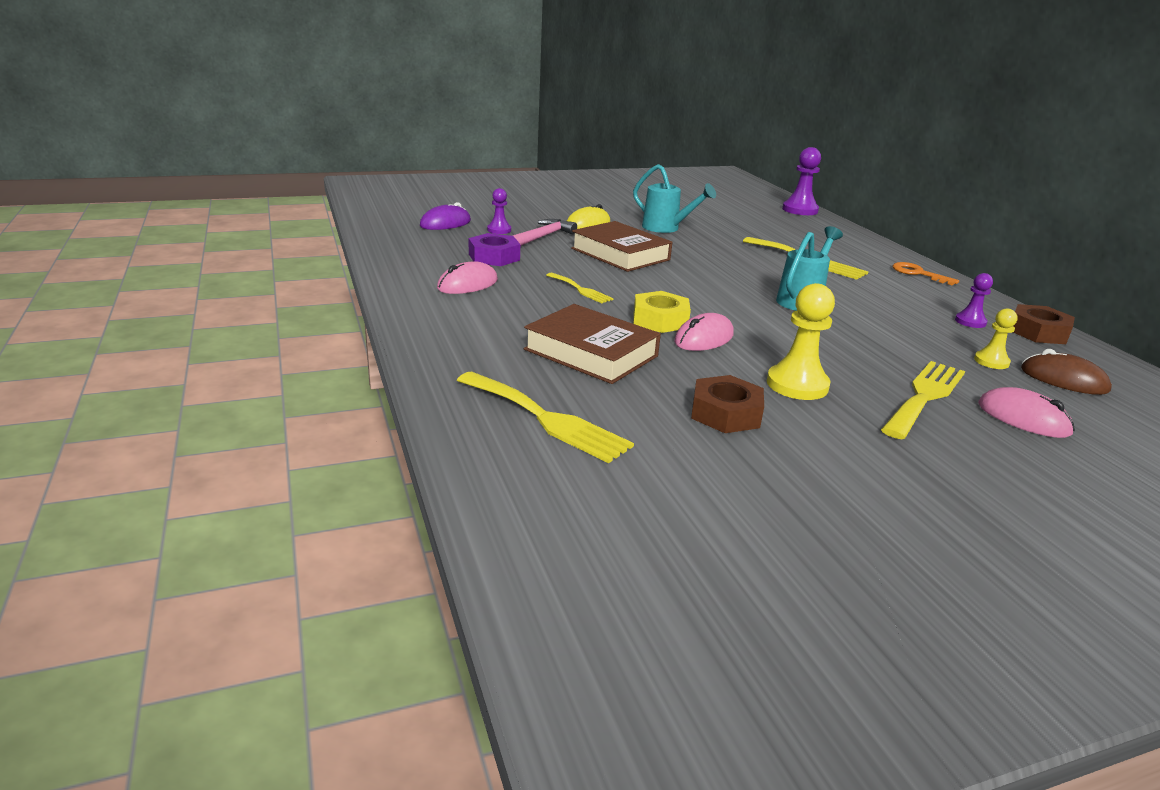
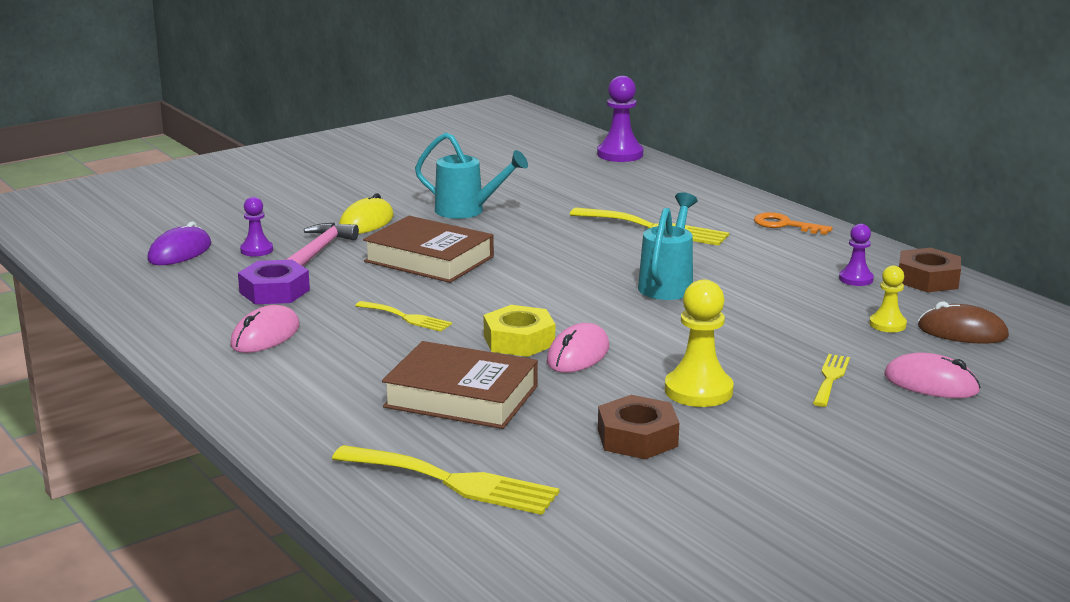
camera: 15 degrees left, 5 degrees down
yellow fork [881,361,965,439] -> yellow fork [813,354,850,407], size x0.57

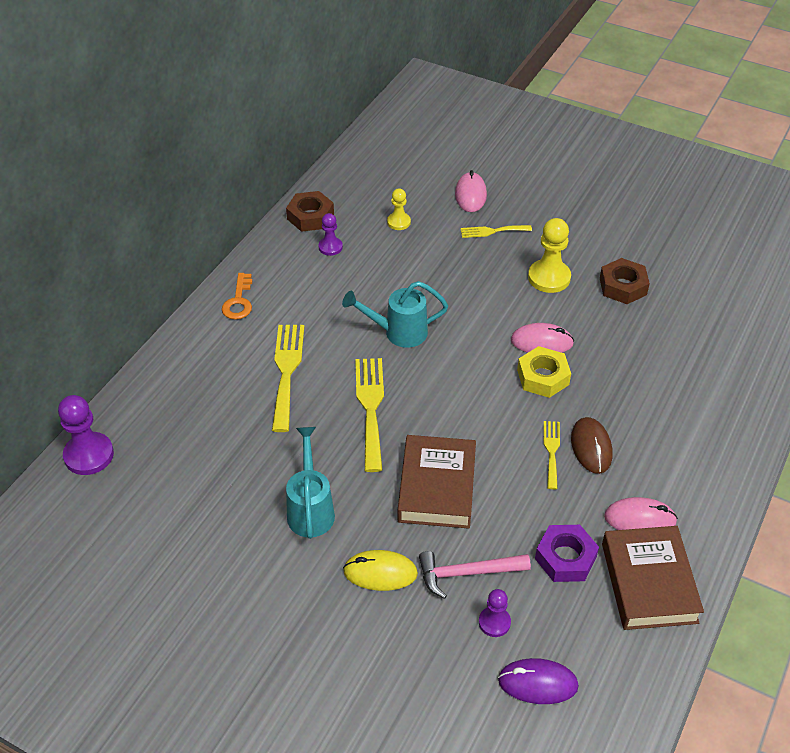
camera: 115 degrees left, 25 degrees up
yellow fork [332,445,559,515] -> yellow fork moved to [355,358,384,472]
brown book [382,341,538,429] -> brown book moved to [602,526,704,630]
brown mouse [918,301,1009,344] -> brown mouse moved to [571,417,612,474]

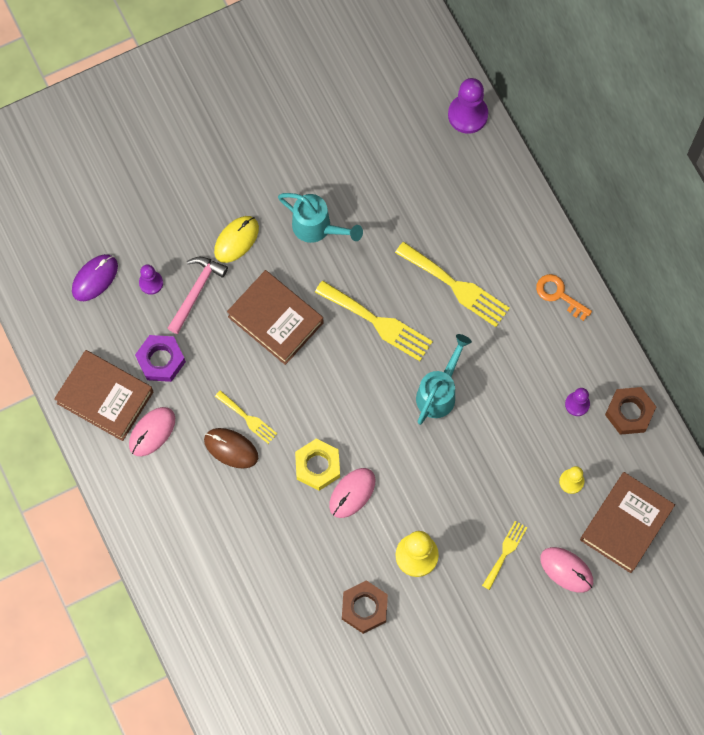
camera: 125 degrees right, 25 degrees up
none -> brown book [580,472,675,573]

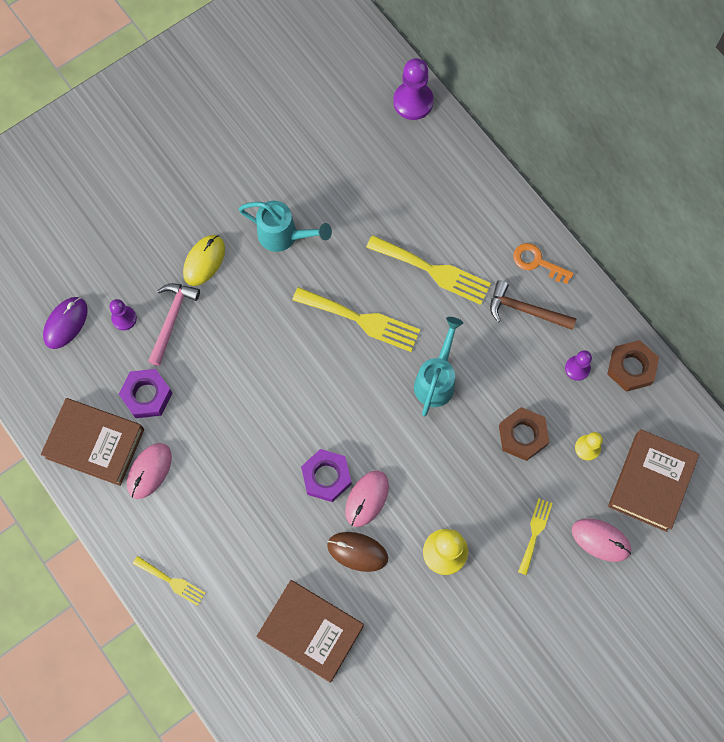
camera: 10 degrees left, 0 degrees up
brown mouse [204,428,258,469] -> brown mouse moved to [327,532,388,572]
yellow fork [215,390,277,444] -> yellow fork moved to [133,556,205,606]
brown book [227,270,323,365] -> brown book moved to [256,580,364,683]
yellow nut [295,439,340,491] -> purple nut [301,449,352,502]
brown nut [342,580,388,634] -> brown nut moved to [499,407,549,461]
none -> brown hammer [490,280,577,330]

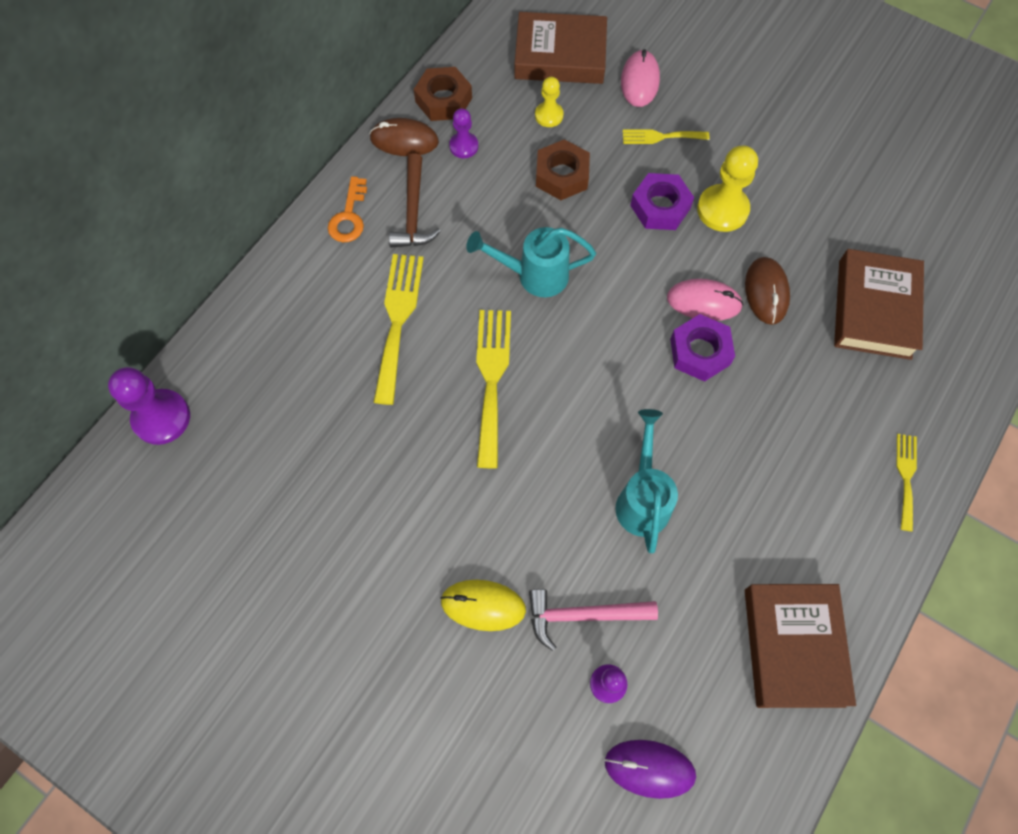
camera: 110 degrees left, 5 degrees down
purple nut [119,369,172,418] -> purple nut moved to [630,173,694,230]
pink mouse [127,443,172,499] -> none
turquoise watering can [239,201,332,252] -> turquoise watering can moved to [615,409,678,553]
none -> brown mouse [369,118,439,156]

